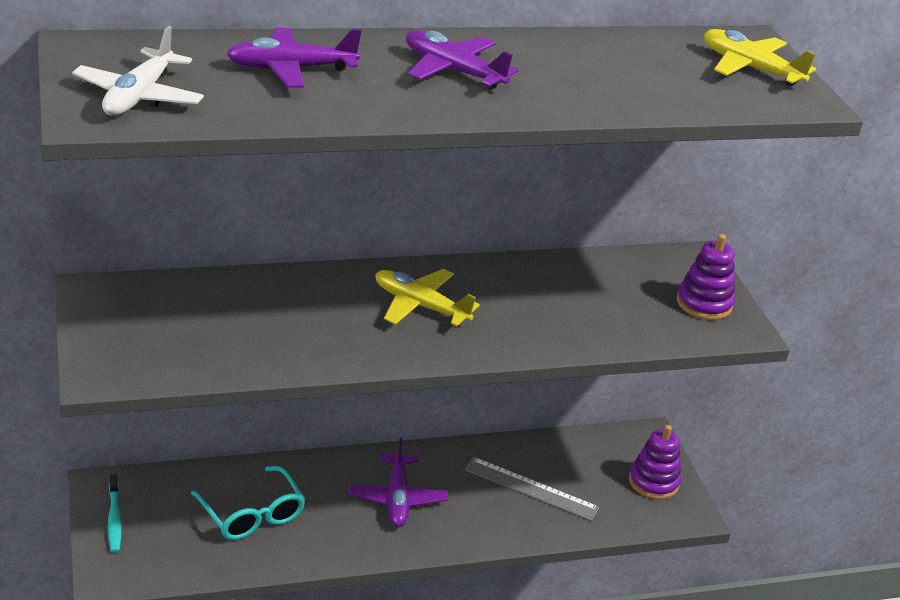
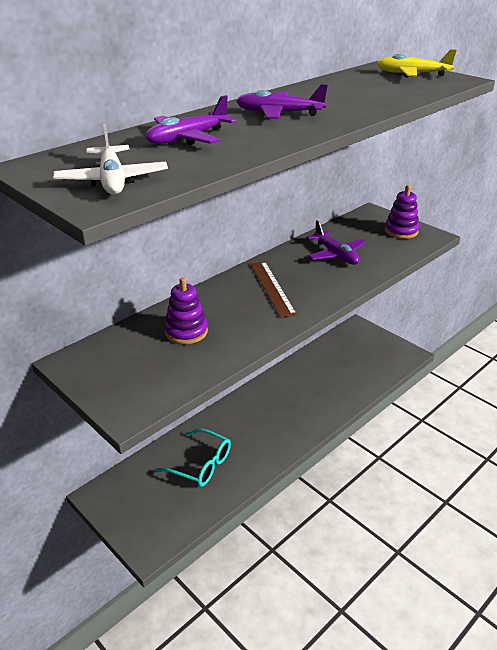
camera: 25 degrees left, 0 degrees up
turquoise toothbrush [108,474,122,553] -> none
purple plane [349,438,448,527] -> purple plane moved to [306,220,366,265]
yellow plane [375,269,480,326] -> brown ruler [250,262,297,318]
grey ruler [465,457,599,521] -> none
purple stacking toy [629,425,681,500] -> purple stacking toy moved to [164,277,208,344]

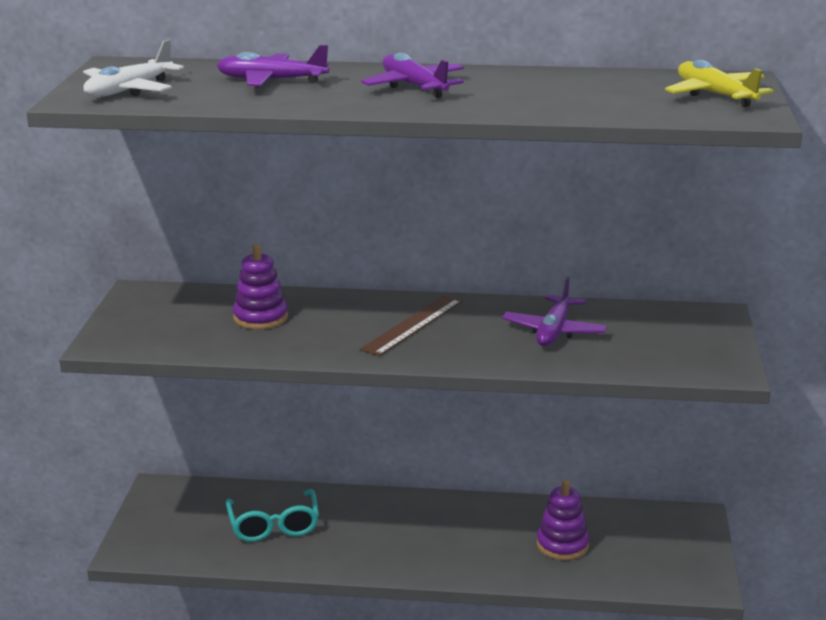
camera: 50 degrees right, 10 degrees down
purple stacking toy [385,185,419,239] -> purple stacking toy moved to [537,480,589,560]

